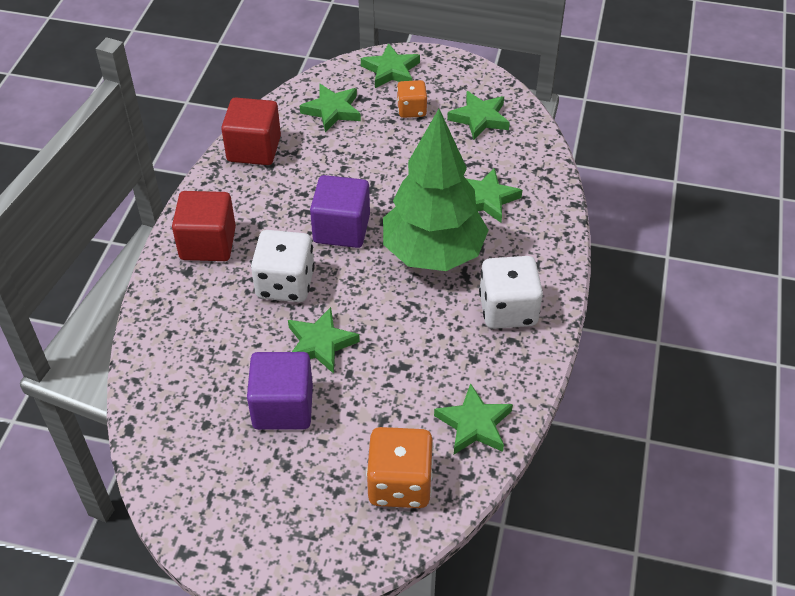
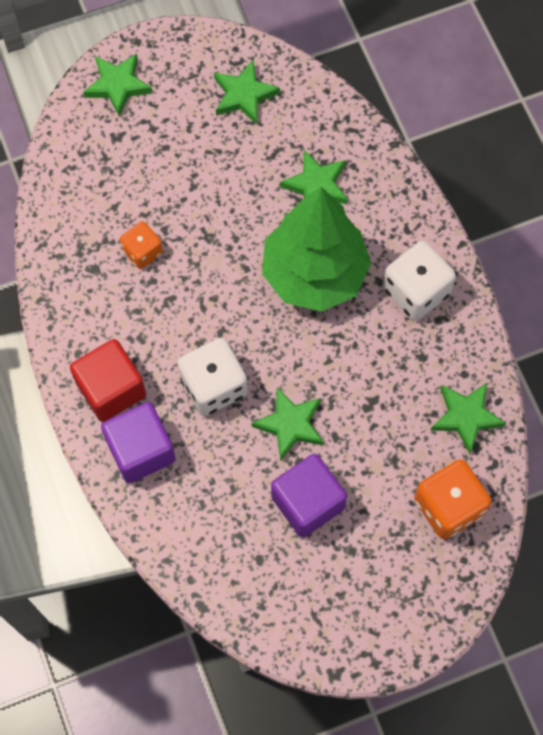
camera: 35 degrees left, 20 degrees up
red cube [221,97,281,165] -> none
green star [300,84,361,132] -> none
purple cube [310,175,370,248] -> purple cube moved to [101,402,176,483]
orange dice [397,80,427,118] -> orange dice moved to [120,221,163,269]

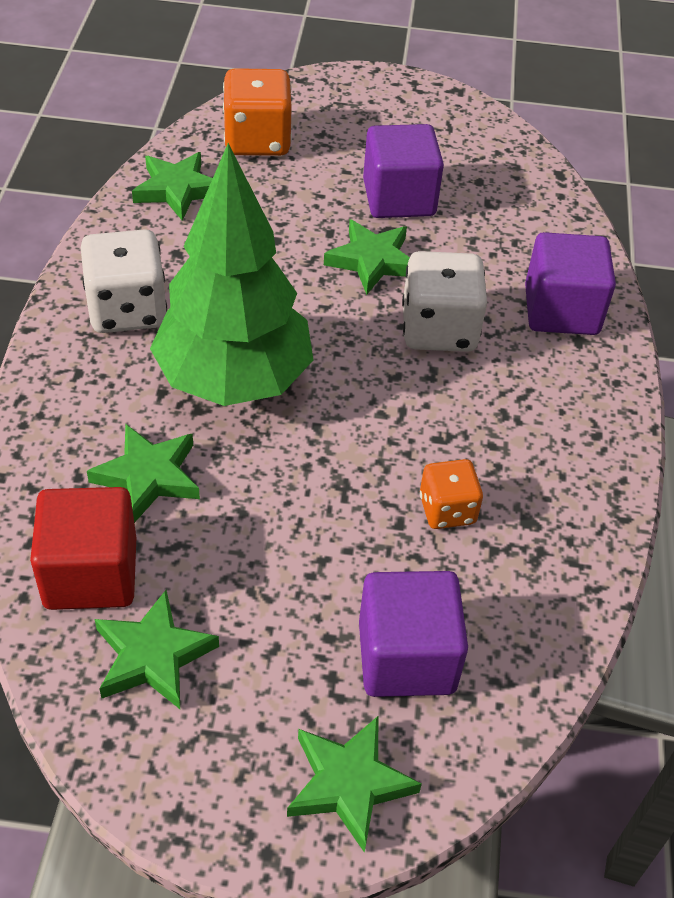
camera: 155 degrees left, 20 degrees down
red cube [70,339,146,422] -> red cube moved to [30,487,136,610]
none -> purple cube [359,571,468,697]

